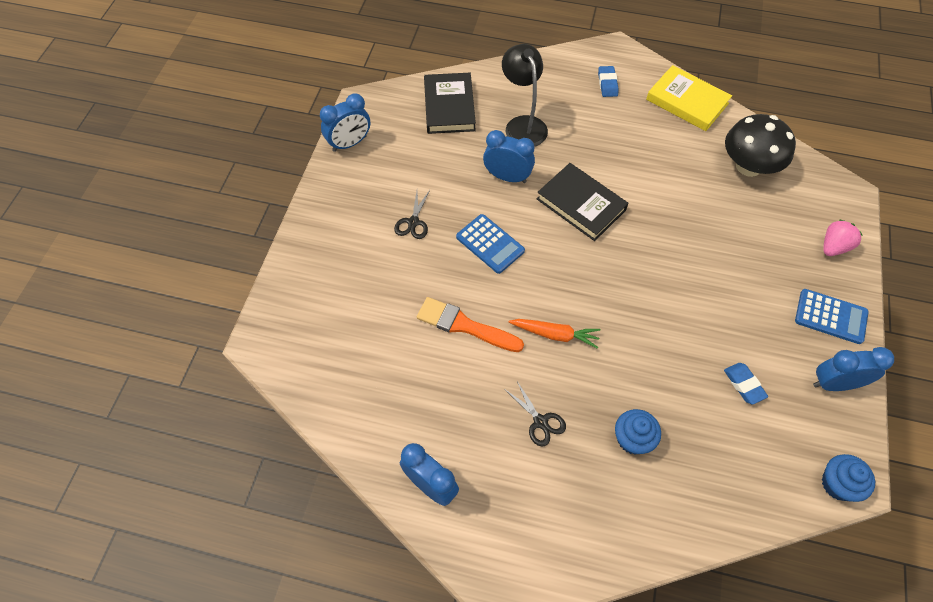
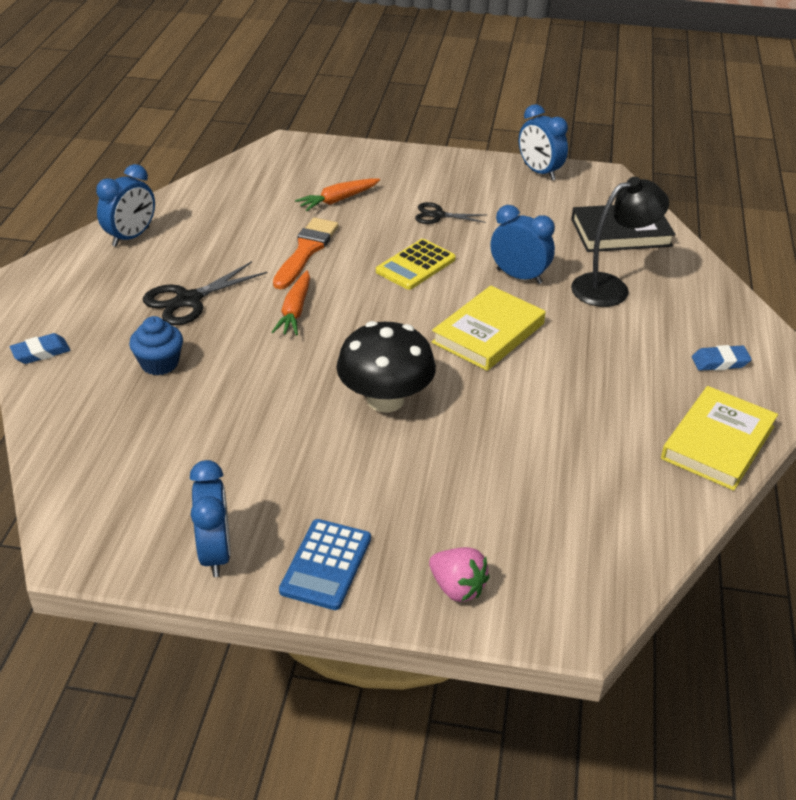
camera: 85 degrees right, 20 degrees down
blue calculator [456,214,525,274] -> yellow calculator [376,239,456,290]
blue clock [483,130,535,183] -> blue clock turned 75 degrees counterclockwise [491,205,555,284]
black scissors [506,381,566,446] -> black scissors [143,261,267,325], size x1.60
black book [537,163,629,241] -> yellow book [432,285,546,371]
blue eraser [724,363,768,405] -> blue eraser moved to [10,333,70,364]
black mushroom [725,114,796,177] -> black mushroom moved to [337,321,436,412]
blue cupcake [822,454,875,502] -> none
none -> orange carrot [295,178,380,211]

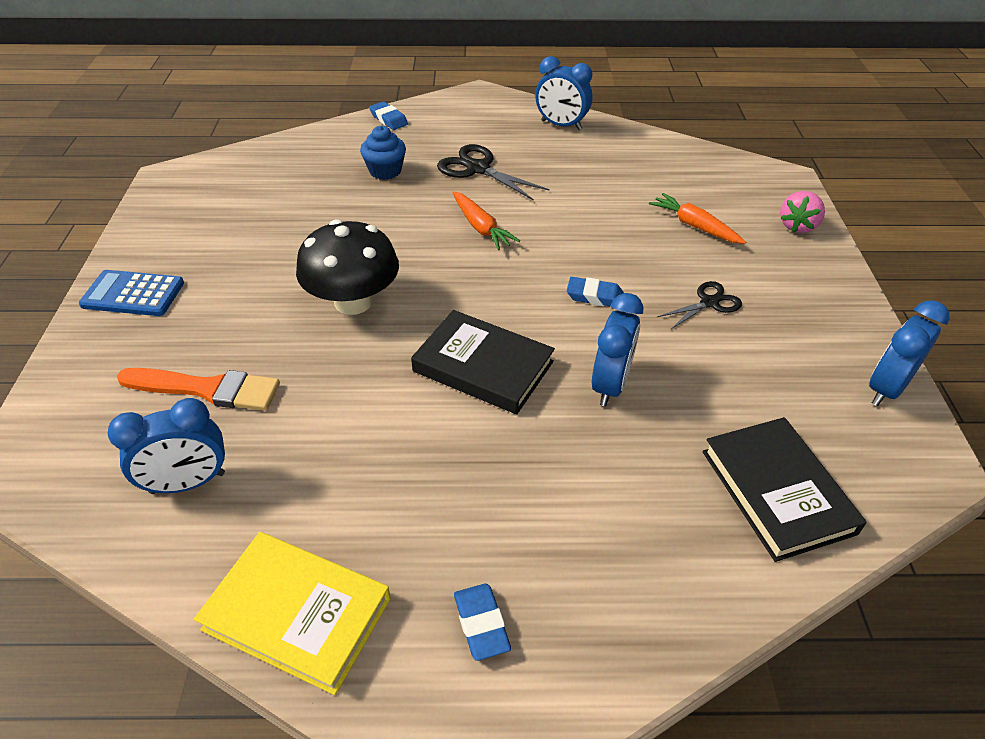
camera: 80 degrees right, 5 degrees up
blue clock [190,460,231,577] -> blue clock moved to [107,398,225,494]
orange carrot [272,270,310,336] -> orange carrot turned 120 degrees counterclockwise [452,191,520,250]
orange brush [273,218,339,289] -> orange brush moved to [117,368,280,411]
yellow calculator [376,239,456,290] -> blue eraser [567,277,624,306]
black scissors [415,202,486,224] -> black scissors turned 60 degrees clockwise [657,281,742,329]
pink strawberry [429,547,490,602] -> pink strawberry moved to [780,191,825,233]
yellow book [432,285,546,371] -> black book [411,310,555,414]
black lamp [571,177,669,307] -> none

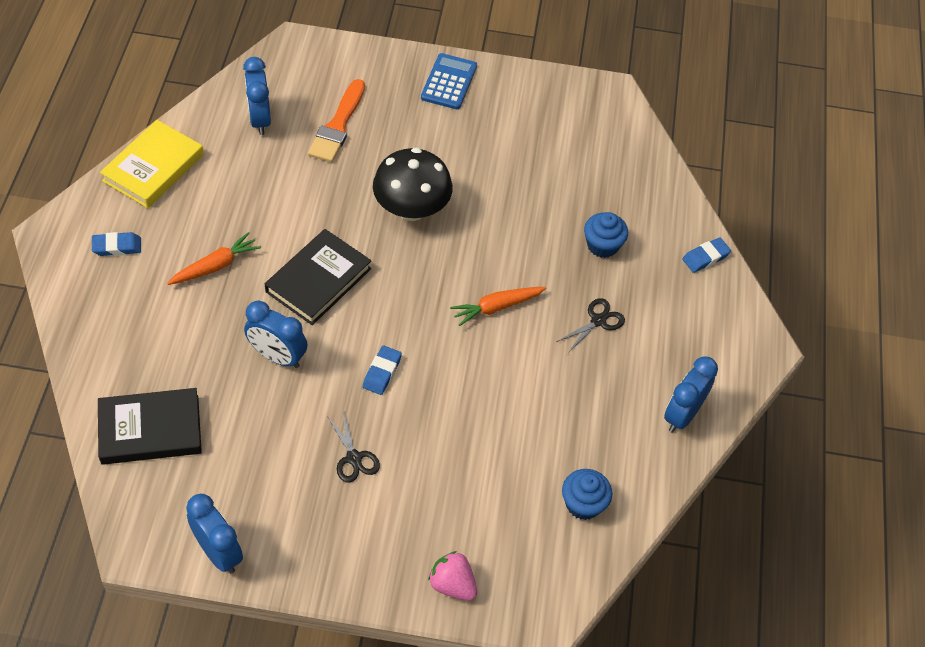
camera: 95 degrees right, 10 degrees up
black scissors [437,144,550,201] -> black scissors [556,298,625,353], size x0.63
orange carrot [649,193,746,244] -> orange carrot moved to [167,232,261,285]
none -> blue cupcake [562,469,612,520]

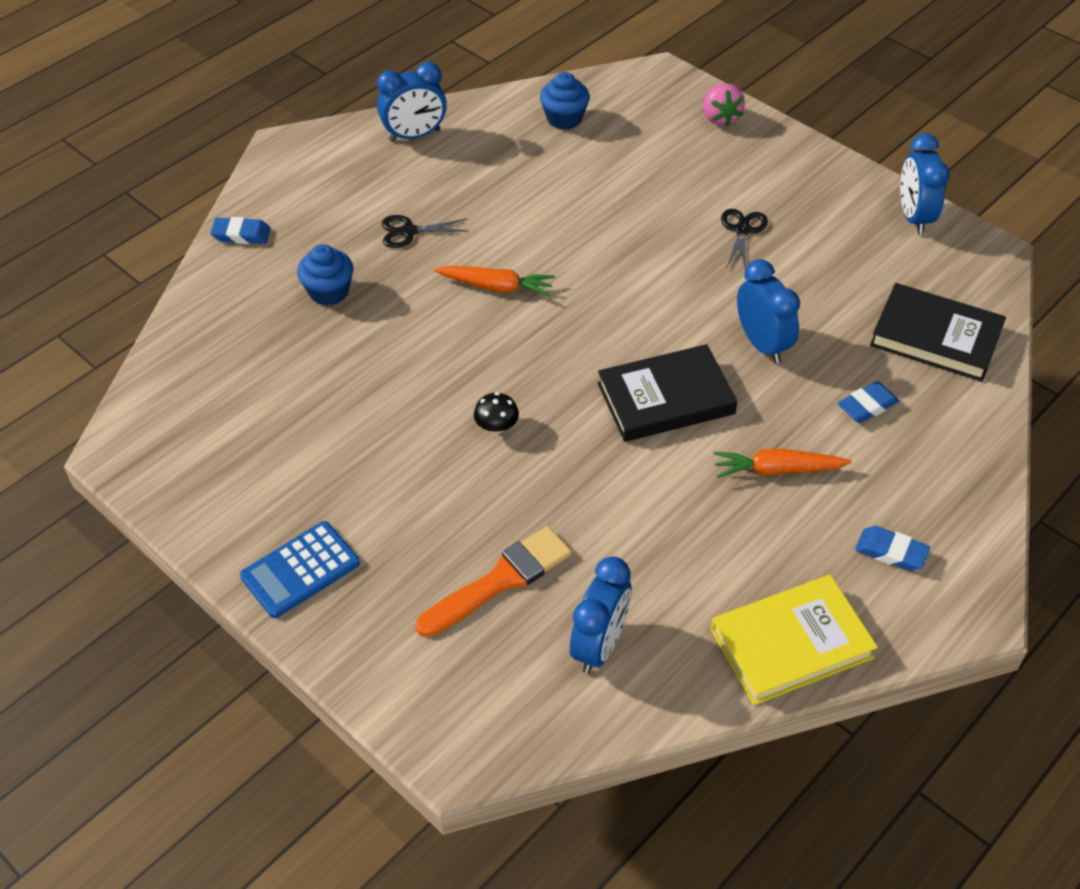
camera: 140 degrees left, 5 degrees down
blue eraser [363,345,402,395] -> blue eraser moved to [838,381,899,423]
black mushroom [373,148,453,221] -> black mushroom [474,392,519,434], size x0.41

